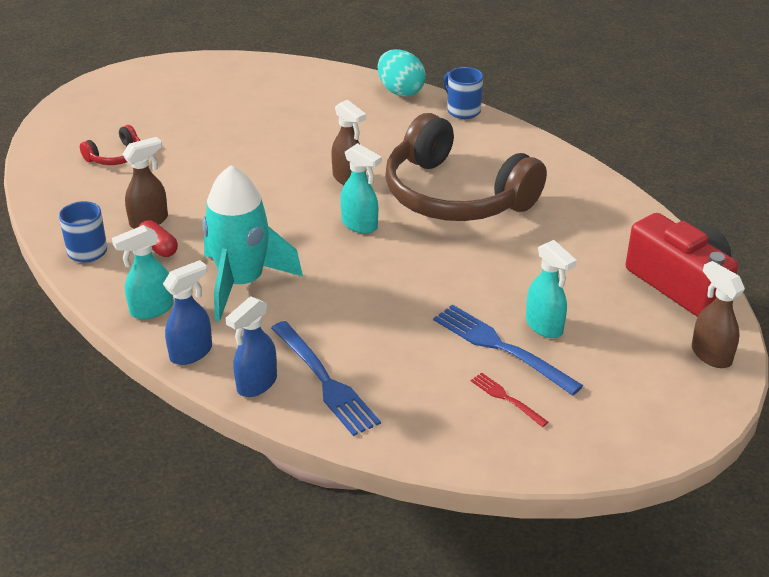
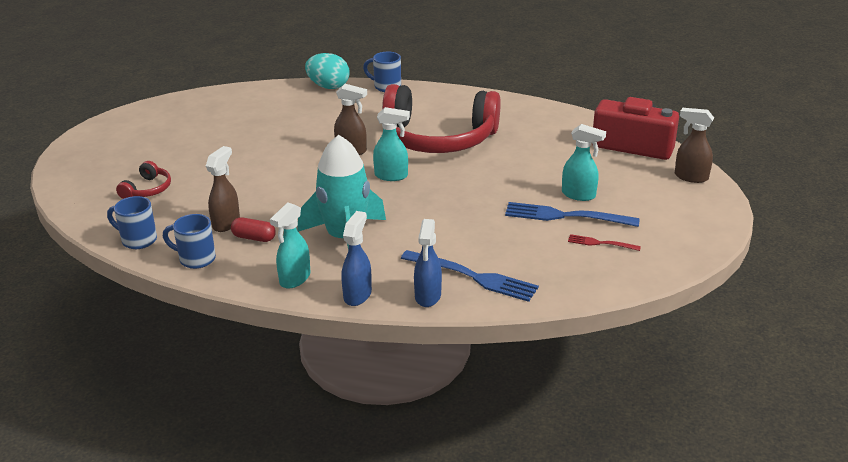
camera: 30 degrees left, 5 degrees down
brown headphones [385,113,547,221] -> red headphones [382,84,501,153]
none -> blue mug [107,196,157,249]

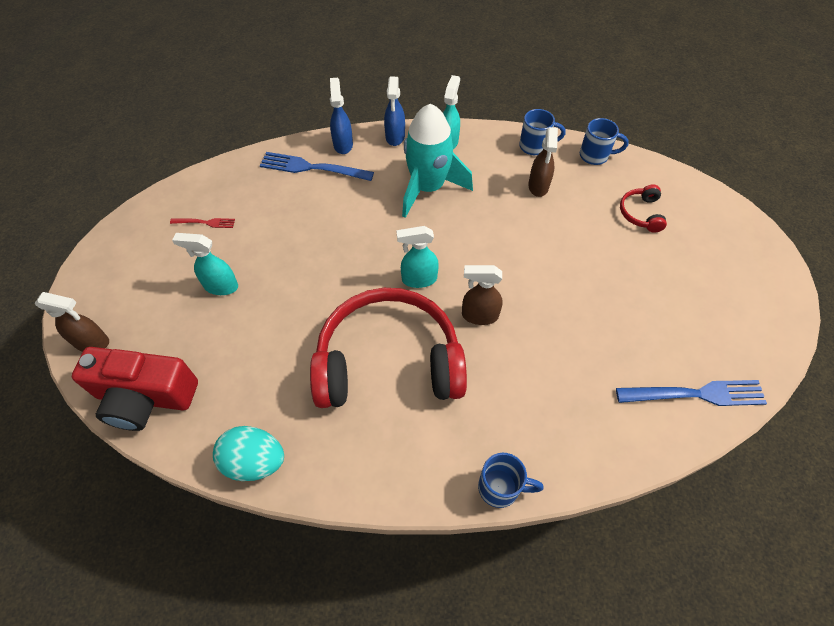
camera: 165 degrees right, 25 degrees up
red capsule [231,217,276,242] -> none
turquoise egg [305,53,349,89] -> turquoise egg moved to [213,426,284,481]
blue fork [505,202,640,227] -> blue fork moved to [616,380,767,406]

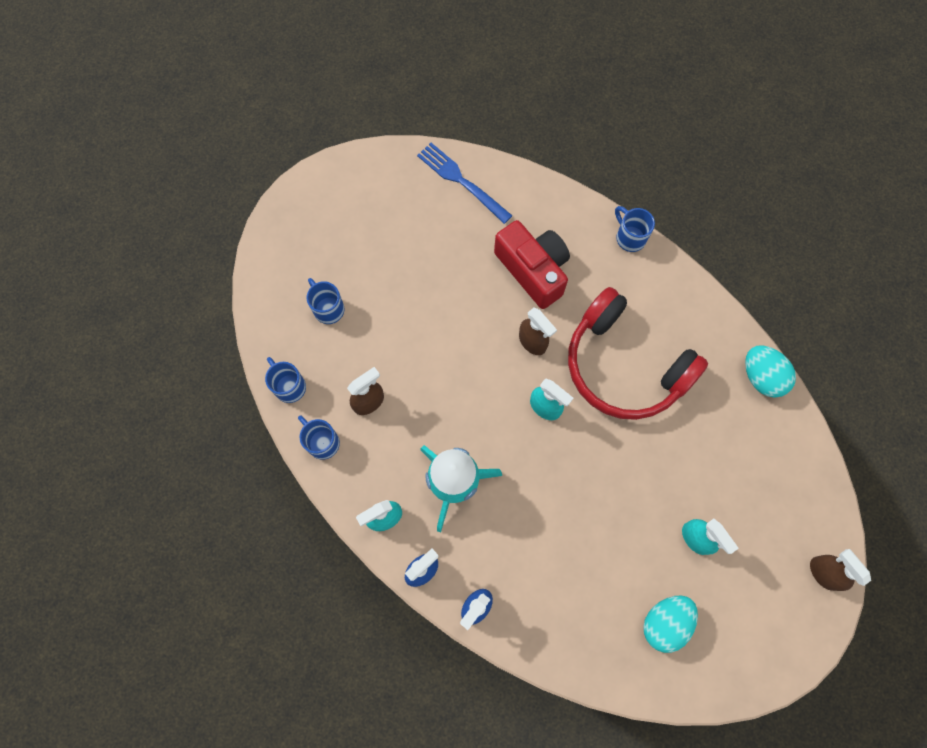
camera: 135 degrees left, 15 degrees up
red camera [72,347,198,431] -> red camera moved to [494,220,570,309]
red fork [170,218,235,228] -> turquoise egg [643,595,698,653]
blue fork [260,152,374,181] -> none
red headphones [620,185,667,232] -> blue mug [307,278,344,324]

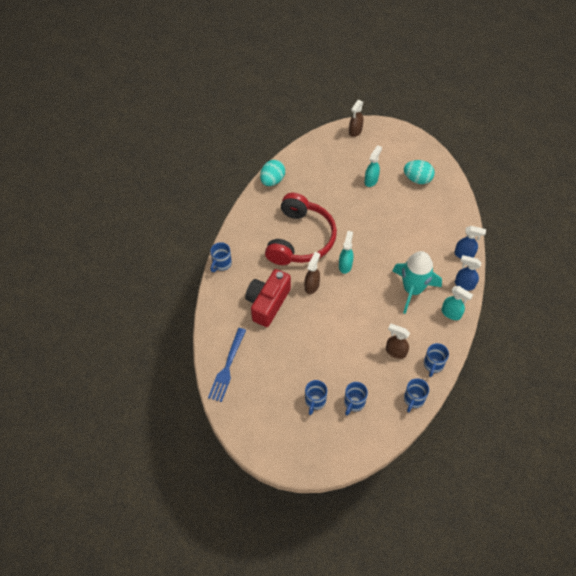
camera: 115 degrees left, 15 degrees down
none -> blue mug [305,380,327,415]

